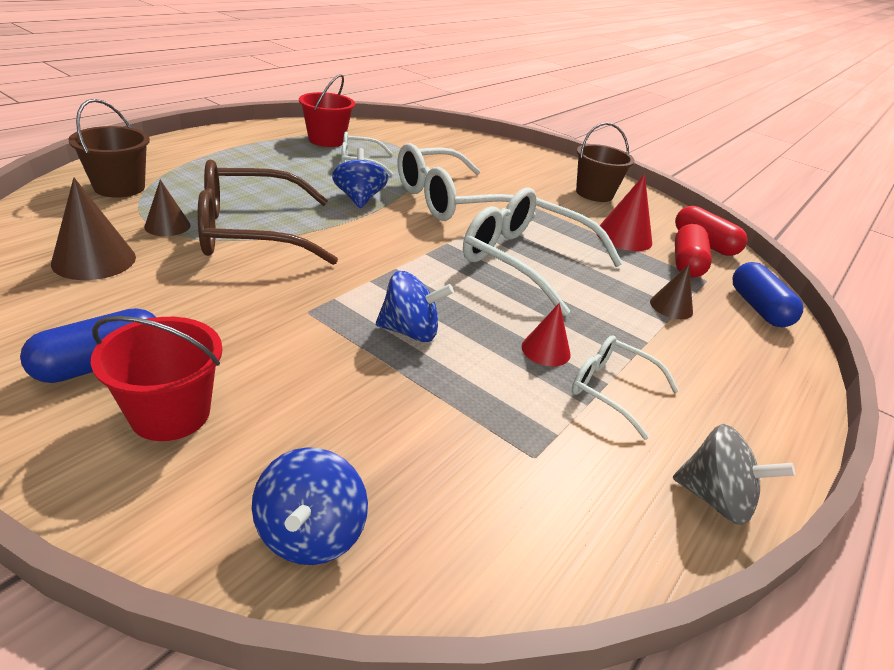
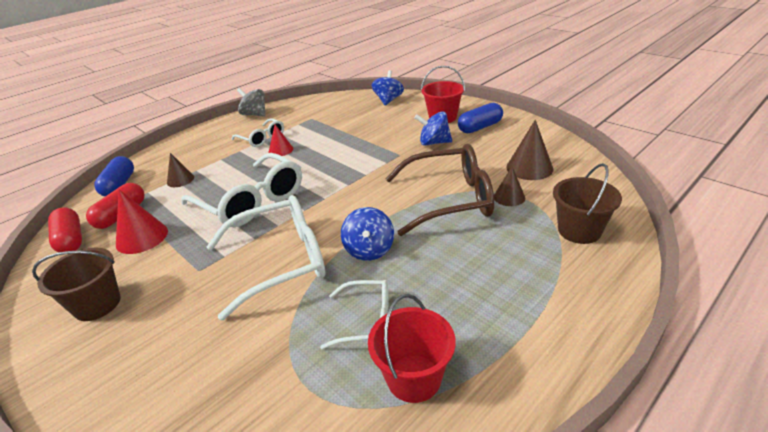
camera: 165 degrees left, 0 degrees up
blue spinning top [376,271,454,342] -> blue spinning top moved to [414,111,452,146]

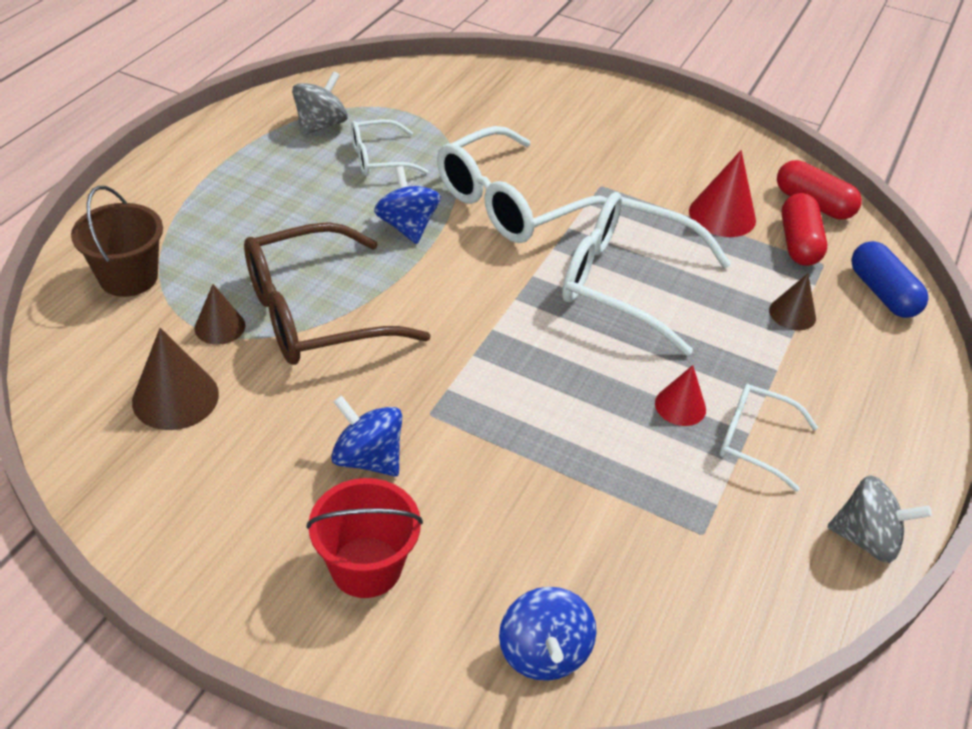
camera: 155 degrees right, 10 degrees up
brown bucket [32,248,120,321] -> none
red bucket [368,294,456,403] -> grey spinning top [292,71,348,136]
blue spinning top [414,111,452,146] -> blue spinning top turned 135 degrees counterclockwise [331,395,402,476]
blue capsule [458,103,503,133] -> none

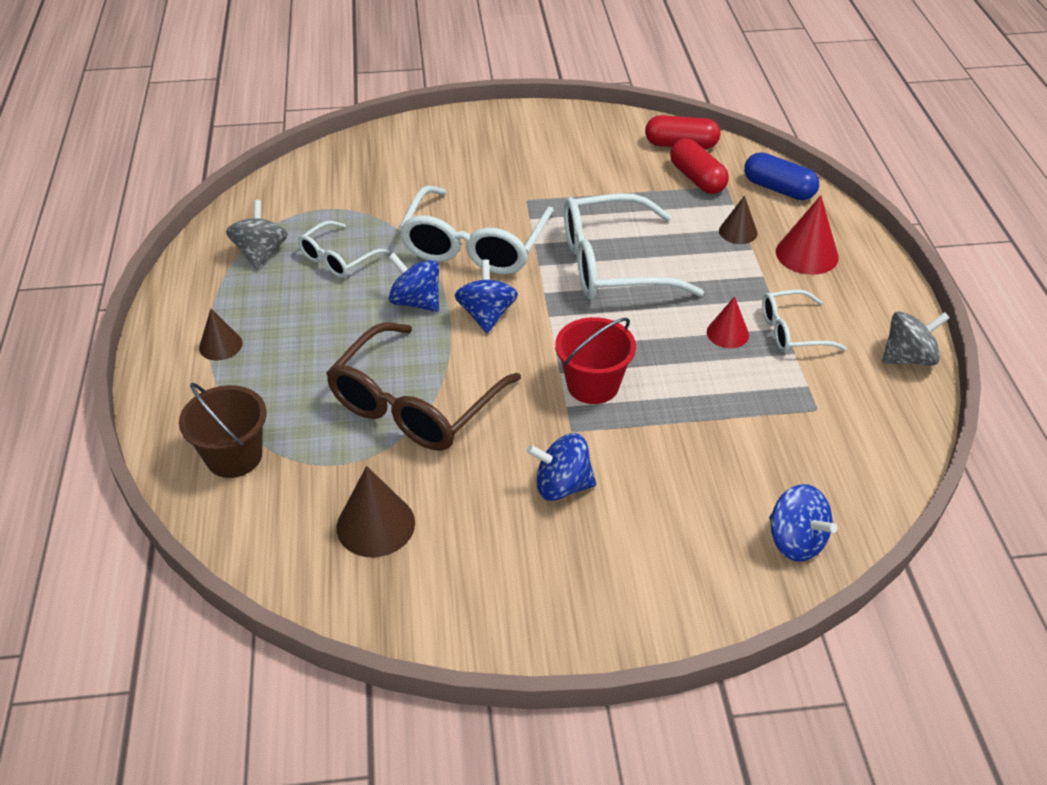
camera: 30 degrees left, 0 degrees up
brown cone [195,284,245,345] -> brown cone moved to [199,309,242,361]
red bucket [306,478,423,598] -> red bucket moved to [555,317,636,404]
red cone [689,150,756,237] -> red cone moved to [776,195,839,275]
none -> blue spinning top [454,259,518,333]

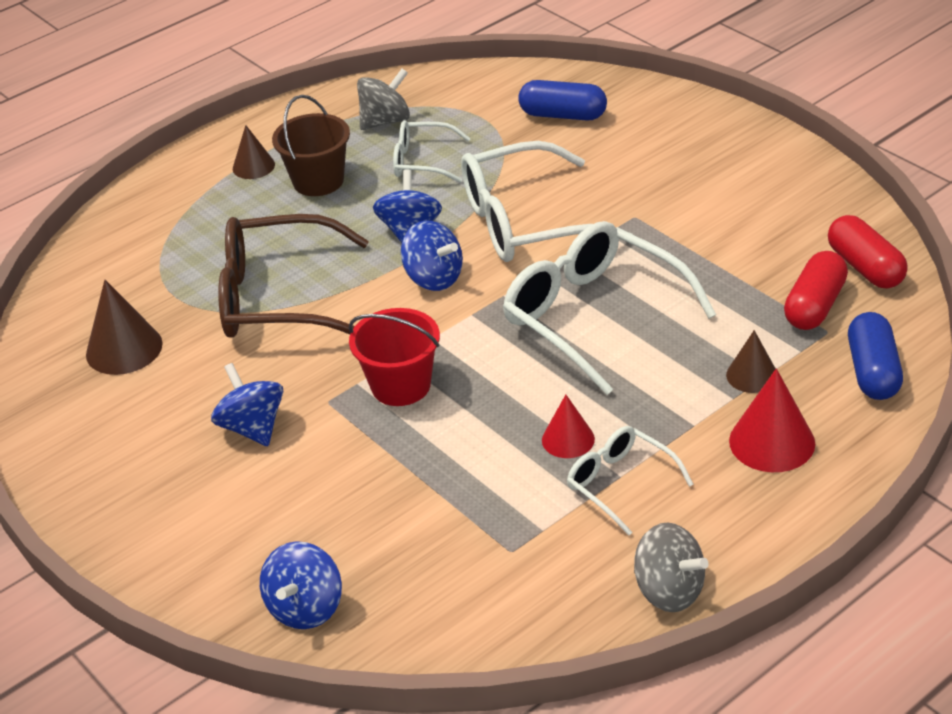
camera: 60 degrees right, 5 degrees down
brown bucket [179,383,267,478] -> brown bucket moved to [272,95,350,196]
blue spinning top [454,259,518,333] -> blue spinning top turned 75 degrees clockwise [401,221,463,291]
none -> blue capsule [518,80,607,121]

